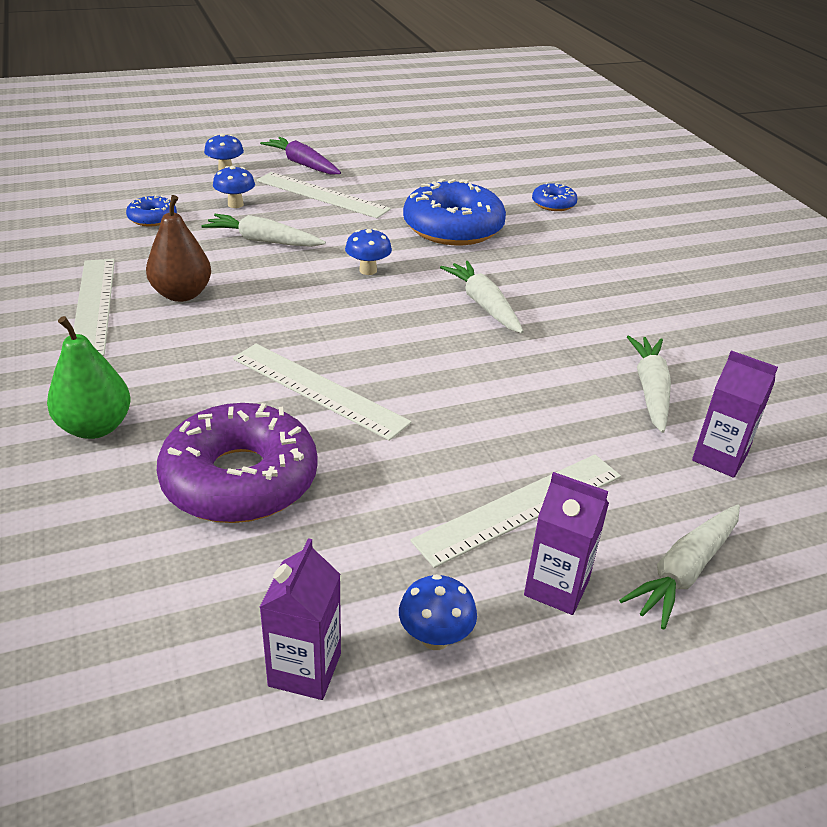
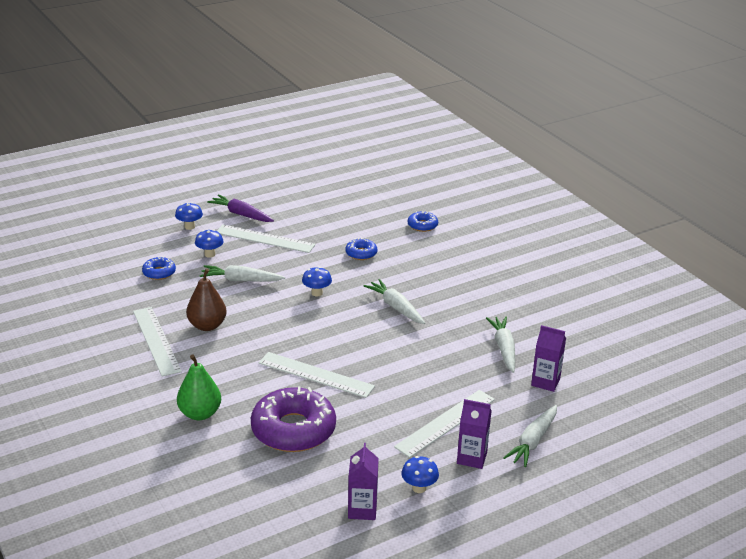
camera: 10 degrees left, 5 degrees down
blue donut [403,178,506,245] -> blue donut [345,238,378,260], size x0.47

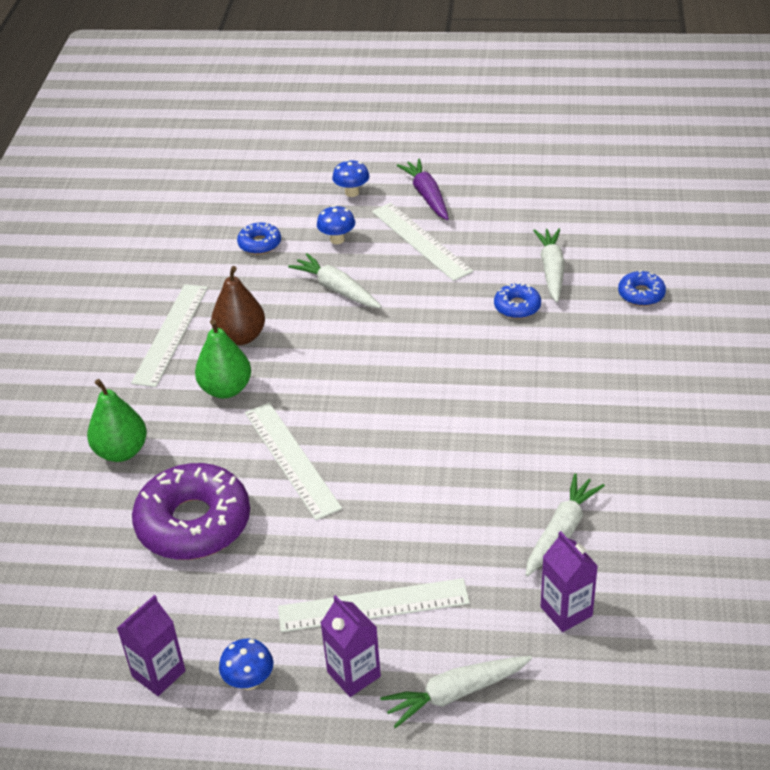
camera: 40 degrees right, 10 degrees up
blue mushroom [302,267,332,297] -> none
white carrot [364,279,425,324] -> white carrot moved to [533,228,565,303]
none -> green pear [195,319,251,398]

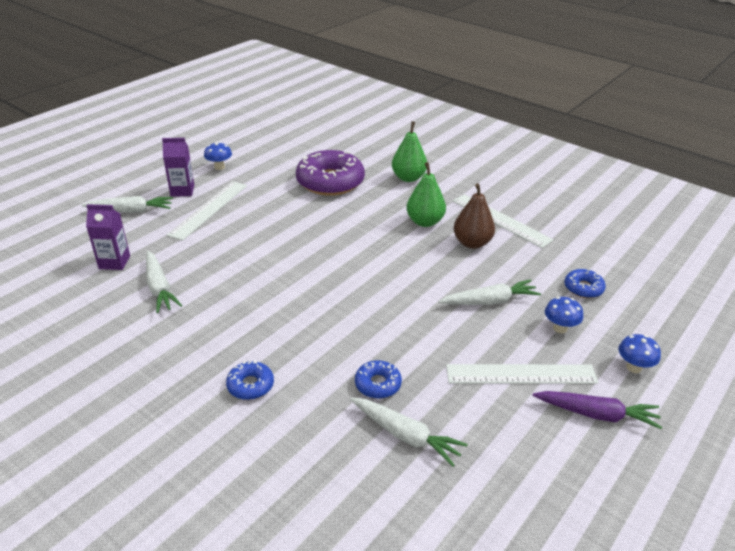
camera: 120 degrees right, 5 degrees down
purple carton [117,595,186,696] -> none
white ruler [245,403,342,520] -> none
white carrot [380,656,532,728] -> white carrot turned 75 degrees clockwise [82,196,173,213]
blue donut [618,270,666,306] -> blue donut moved to [226,361,274,400]

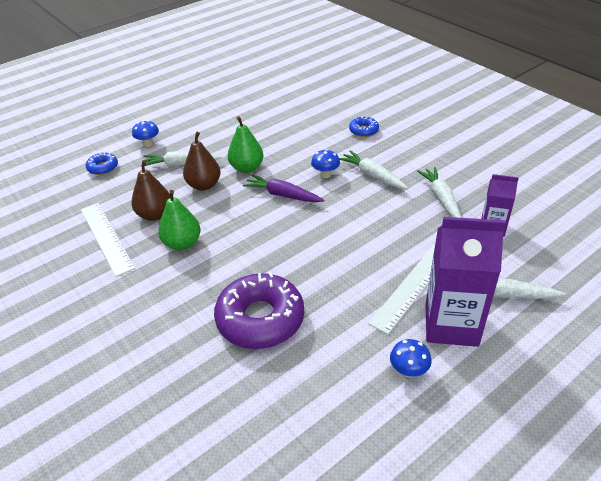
camera: 165 degrees left, 5 degrees up
purple carton [162,138,194,197] -> purple carton [425,217,506,347], size x1.85
white carrot [350,397,468,467] -> white carrot moved to [339,150,408,189]
blue donut [355,360,402,399] -> none
green pear [392,121,427,182] -> green pear moved to [227,116,264,173]
white ruler [446,364,598,384] -> none
purple carrot [533,391,662,429] -> purple carrot moved to [243,174,324,202]
blue mushroom [619,334,661,373] -> blue mushroom moved to [311,149,340,178]
none -> brown pear [183,132,221,191]

